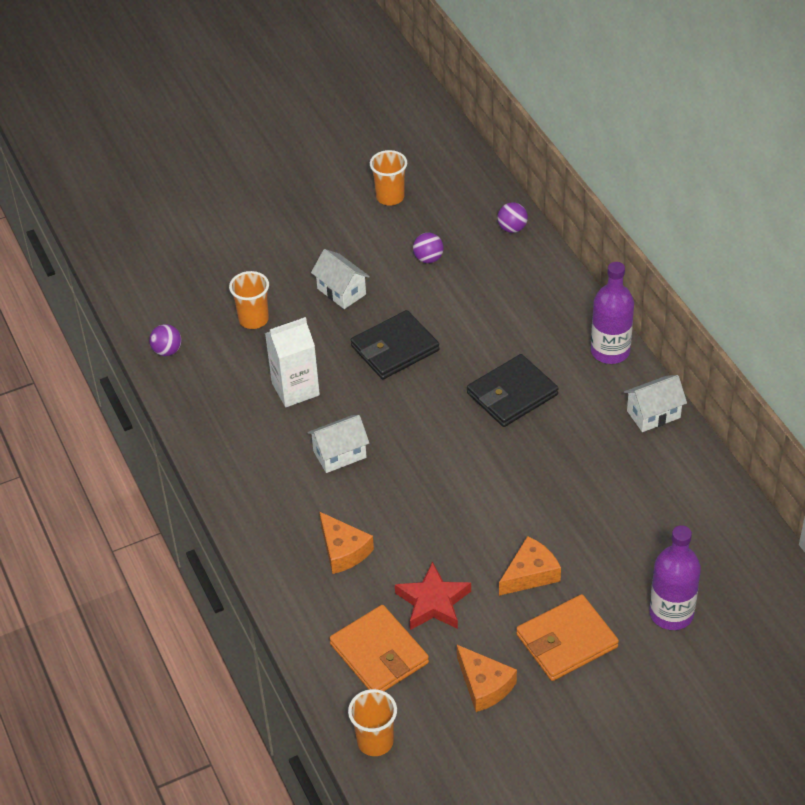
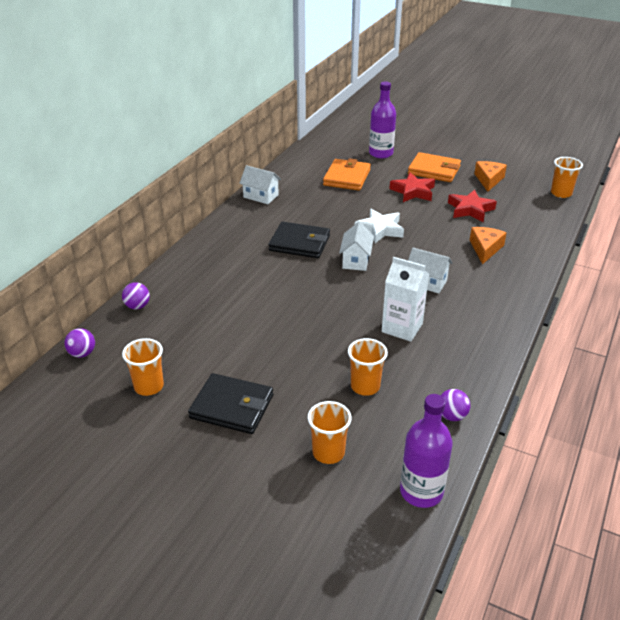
camera: 130 degrees left, 10 degrees down
white house [311,249,370,309] -> white house moved to [339,222,374,271]
orange wallet [329,605,429,691] -> orange wallet moved to [323,158,371,190]
black wallet [351,310,439,379] -> black wallet moved to [188,373,273,434]
purple ball [413,233,444,263] -> purple ball moved to [64,328,95,358]
orange cheese [499,536,561,596] -> red star [389,172,435,202]
purple bottle [591,262,634,364] -> purple bottle moved to [400,394,453,508]
none -> orange cup [307,401,352,464]
none -> white star [355,209,404,243]

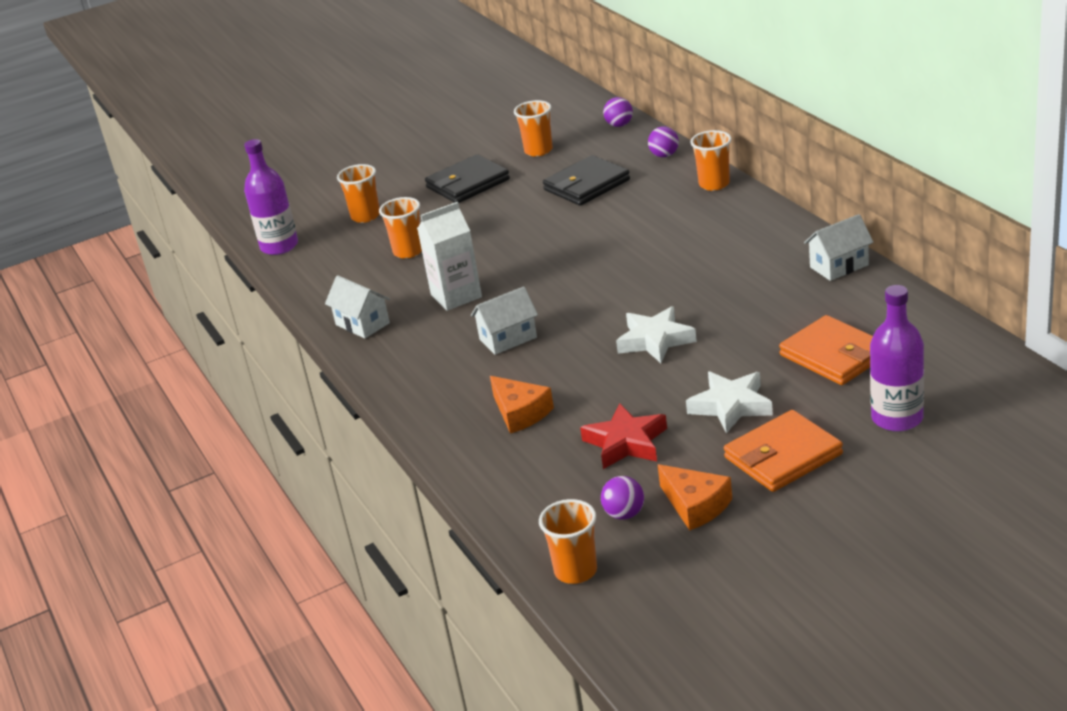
camera: 130 degrees right, 5 degrees down
black wallet [269,222,330,258] -> black wallet moved to [543,155,630,206]
white house [339,222,374,271] -> white house moved to [325,275,390,339]
red star [389,172,435,202] -> white star [686,371,773,434]
purple ball [441,389,470,421] -> purple ball moved to [601,476,644,520]
none -> orange cup [690,130,731,191]

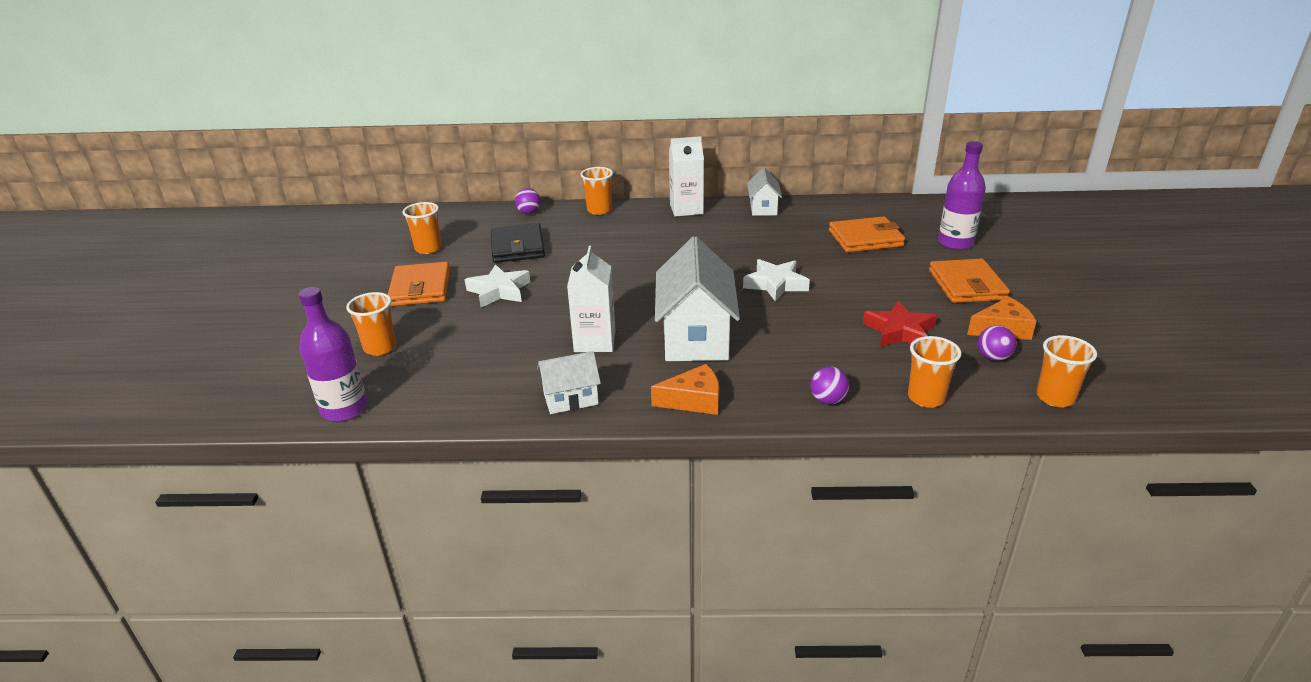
camera: 65 degrees left, 0 degrees up
orange cup [379,197,422,259] -> orange cup moved to [908,336,961,408]
black wallet [425,154,510,203] -> orange wallet [388,262,450,306]
white house [471,286,538,355] -> white house [655,236,740,361], size x1.90
orange cheese [490,376,554,434] -> orange cheese moved to [651,364,719,415]
purple ball [603,97,633,127] -> purple ball moved to [810,366,849,404]
white star [686,371,773,434] -> white star moved to [465,264,530,307]
none -> white carton [669,136,704,217]

